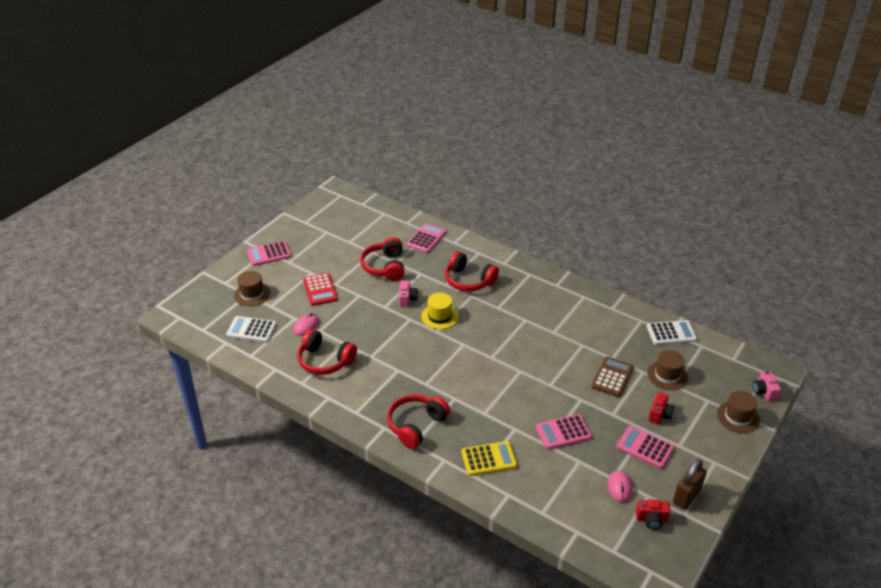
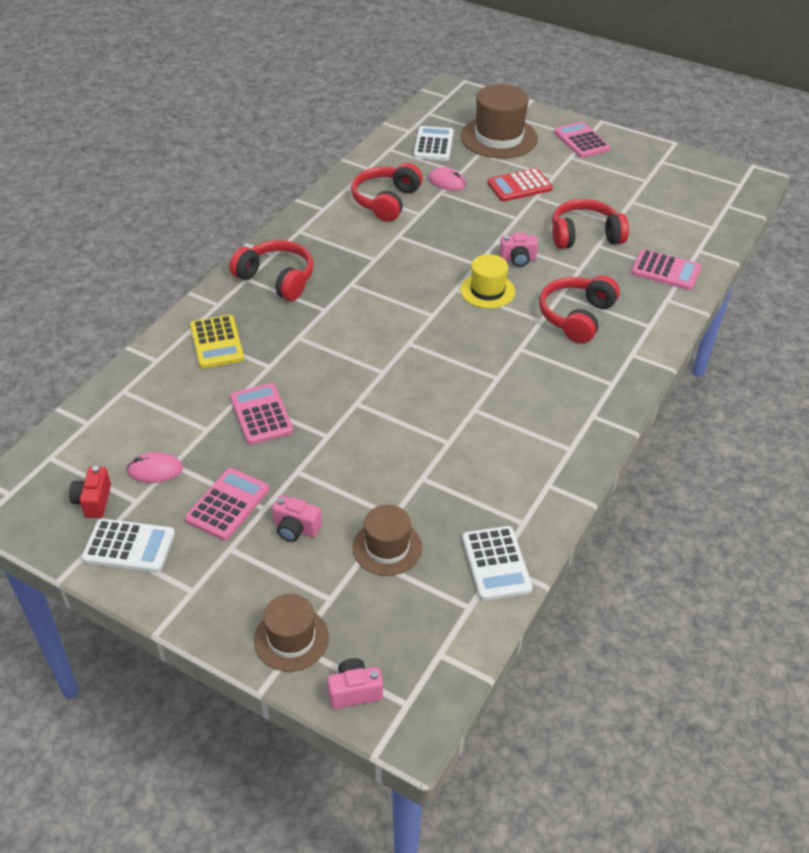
camera: 85 degrees right, 5 degrees up
brown hat [234,271,271,306] -> brown hat [461,84,538,159], size x1.66
brown calculator [591,357,634,397] -> none
red camera [648,392,675,424] -> pink camera [272,495,322,542]
brown padlock [673,459,707,510] -> white calculator [82,519,175,572]

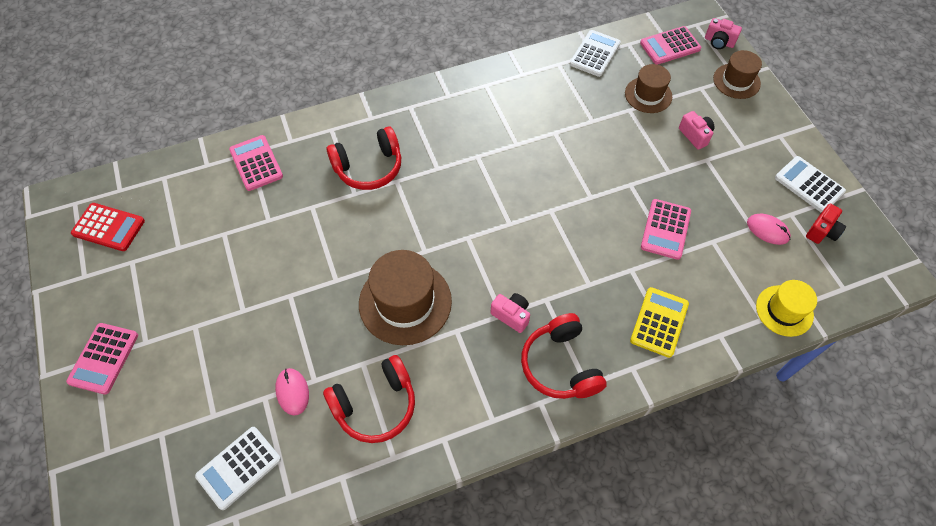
camera: 140 degrees left, 15 degrees up
pink calculator [185,468,269,540] -> pink calculator moved to [640,26,701,65]
yellow hat [460,254,515,308] -> yellow hat moved to [756,280,817,337]
brown hat [461,84,538,159] -> brown hat moved to [359,250,452,345]
red calculator [487,168,553,201] -> red calculator moved to [71,203,145,251]
pink camera [499,233,538,267] -> pink camera moved to [491,293,530,333]
red headphones [552,199,629,249] -> none

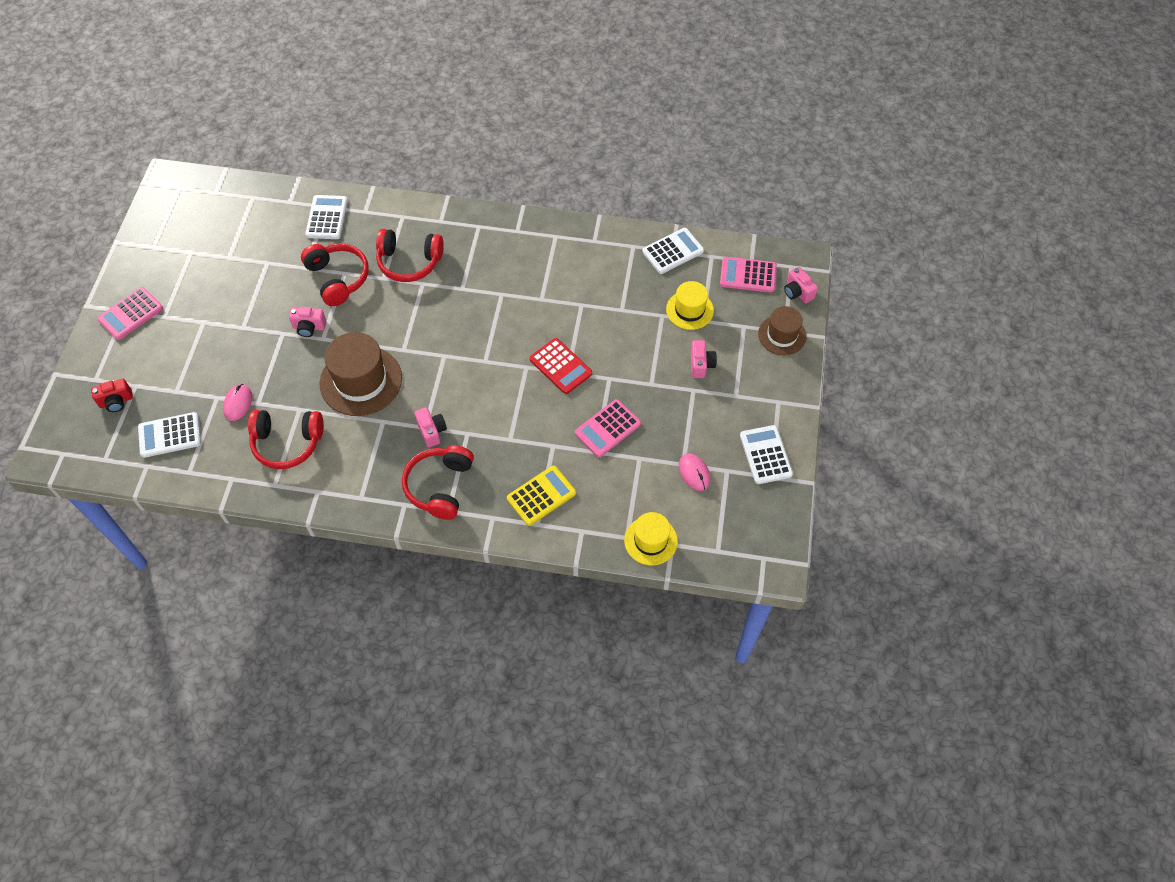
camera: 30 degrees right, 0 degrees up
red calculator [71,203,145,251] -> red calculator moved to [530,338,592,394]
pink calculator [229,135,283,191] -> white calculator [305,195,348,239]
brown hat [625,64,672,113] -> yellow hat [666,281,714,330]
red camera [806,204,846,244] -> red camera moved to [91,379,133,412]
none -> pink camera [289,307,326,337]
none -> red headphones [301,243,369,306]

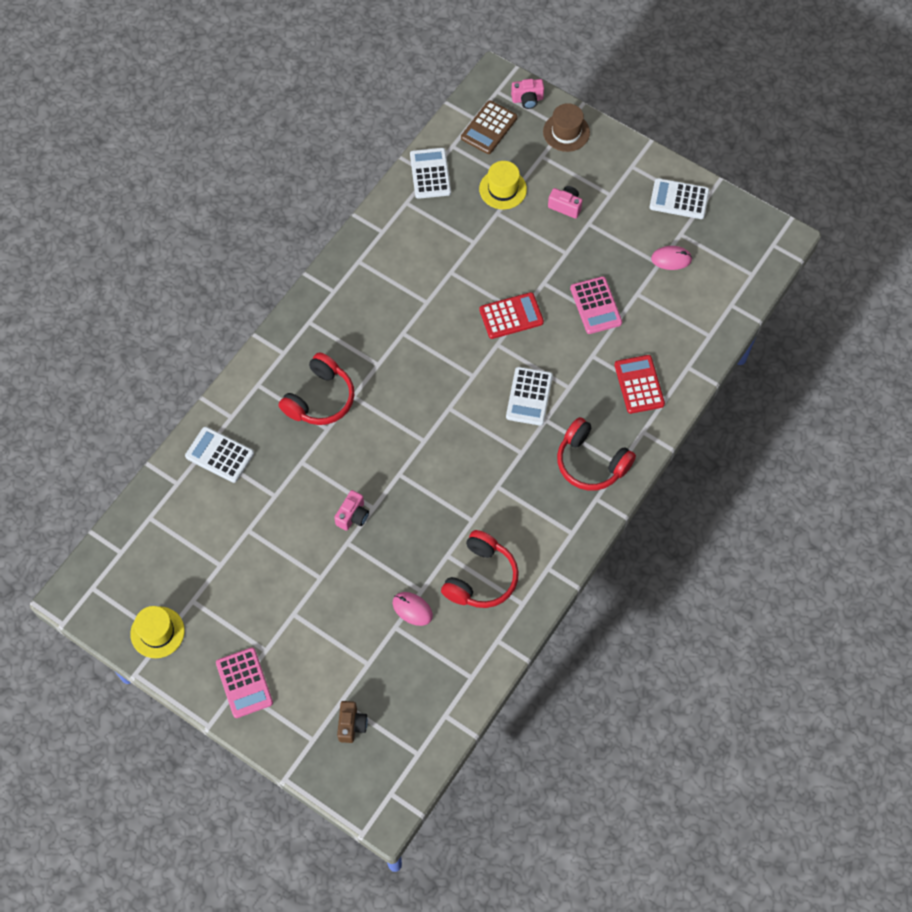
camera: 65 degrees left, 5 degrees up
red camera [91,379,133,412] -> brown camera [337,701,368,743]
white calculator [138,412,201,458] -> white calculator moved to [506,367,553,426]
red headphones [301,243,369,306] -> none
brown hat [320,332,402,416] -> none
pink camera [414,408,447,447] -> none
yellow calculator [507,466,576,526] -> red calculator [615,355,665,414]
yellow hat [624,512,678,565] -> yellow hat moved to [130,606,185,658]
pink calculator [720,257,777,292] -> brown calculator [461,100,517,154]

